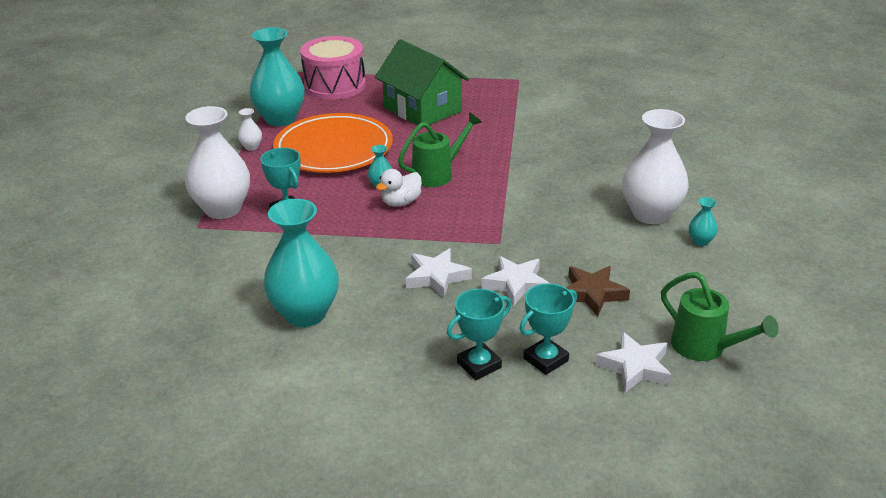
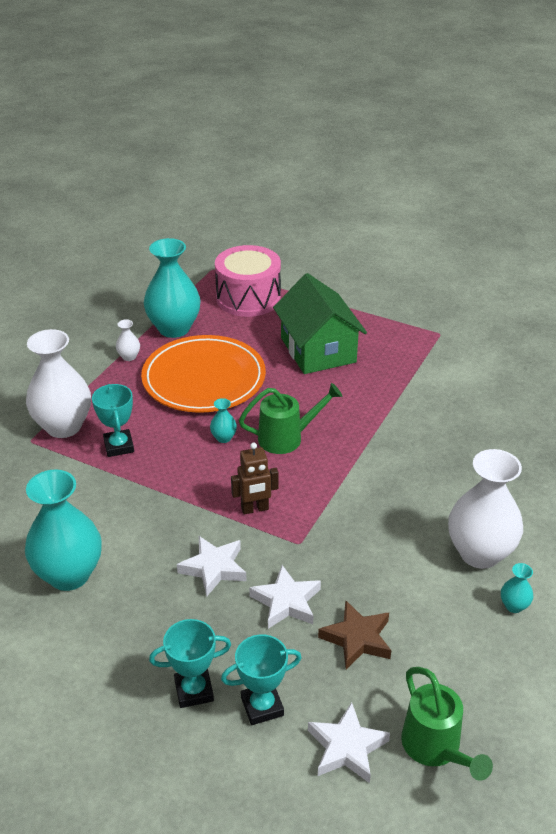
camera: 20 degrees right, 5 degrees up
white duck [376,169,422,207] -> none
none -> brown robot [231,443,279,514]

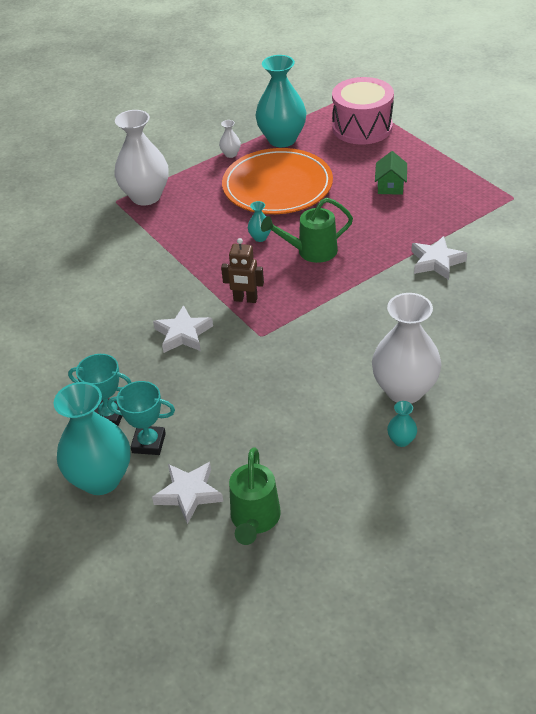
camera: 30 degrees right, 5 degrees up
turquoise vase [25,470,102,591] -> turquoise vase moved to [54,382,131,495]
turquoise trophy [92,384,134,457] -> none
green watering can [239,383,343,454] -> green watering can turned 150 degrees clockwise [261,198,353,263]
white star [249,565,321,629] -> white star moved to [411,236,467,280]
green house [273,273,367,374] -> green house [375,151,407,195], size x0.47
brown star [318,600,391,669] -> none

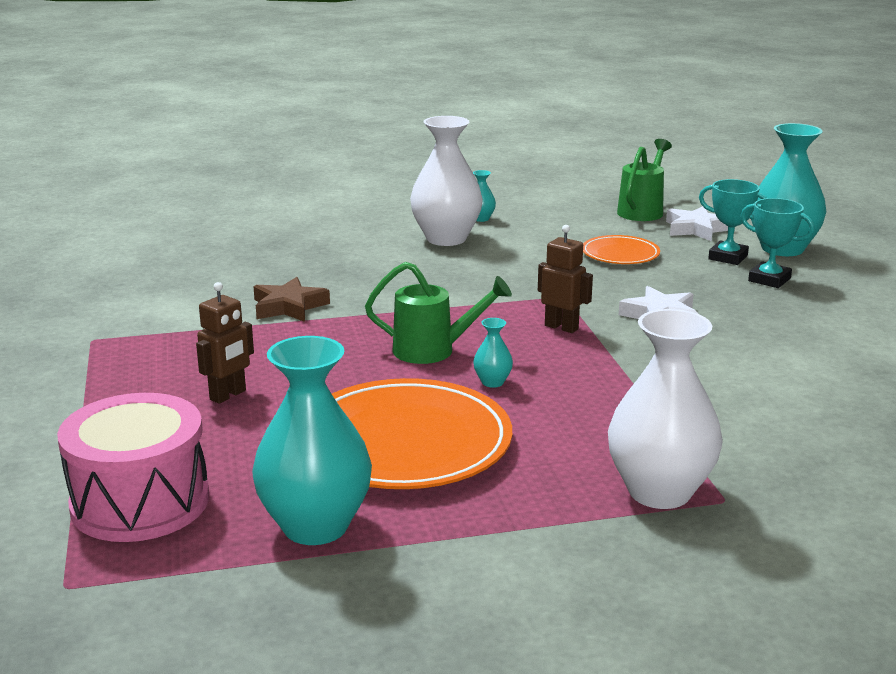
camera: 160 degrees left, 20 degrees down
white vase [219,120,241,158] -> none
green house [375,151,407,195] -> brown robot [196,282,254,404]
white star [411,236,467,280] -> brown star [253,277,330,322]
none -> orange plate [583,235,660,264]

